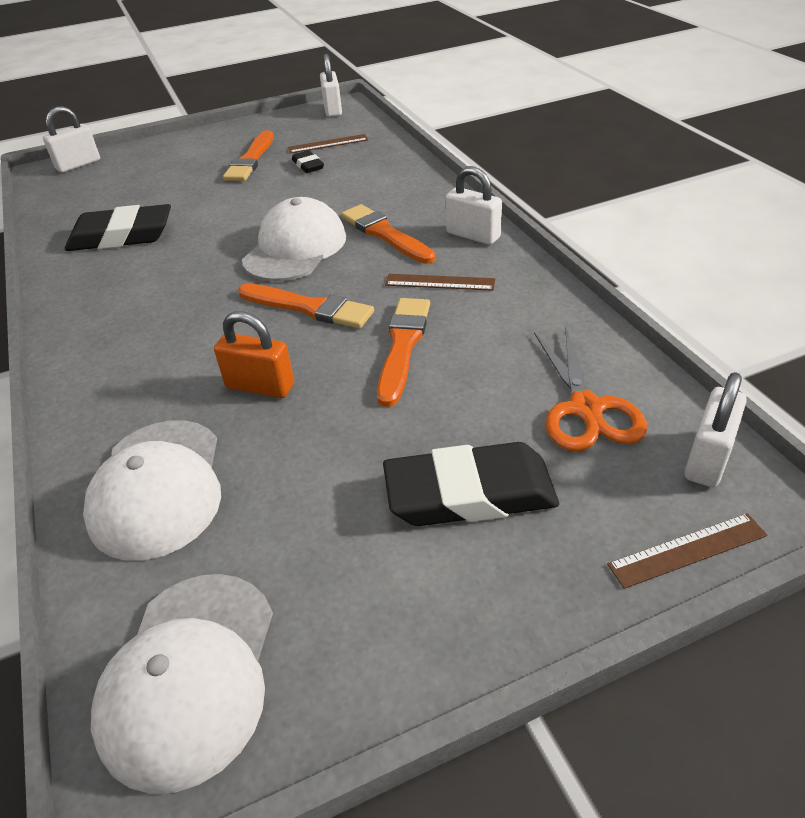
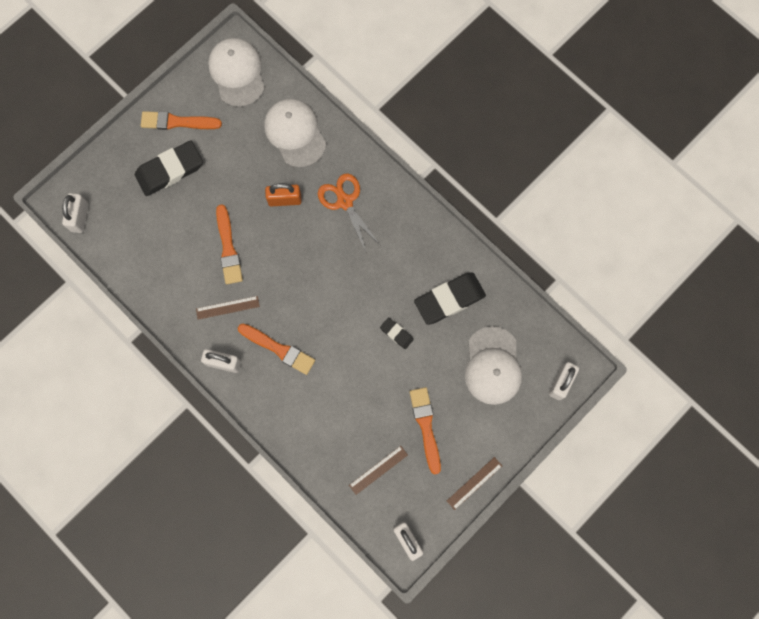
camera: 155 degrees right, 35 degrees up
orange brush [238,283,374,329] -> orange brush moved to [141,111,222,130]
white cap [242,197,346,282] -> white cap moved to [465,326,522,405]
black eraser [292,150,324,173] -> black eraser moved to [380,318,414,349]
orange scissors [534,326,647,452] -> orange scissors moved to [318,173,380,252]
brown ruler [607,513,767,589] -> brown ruler moved to [447,457,502,510]

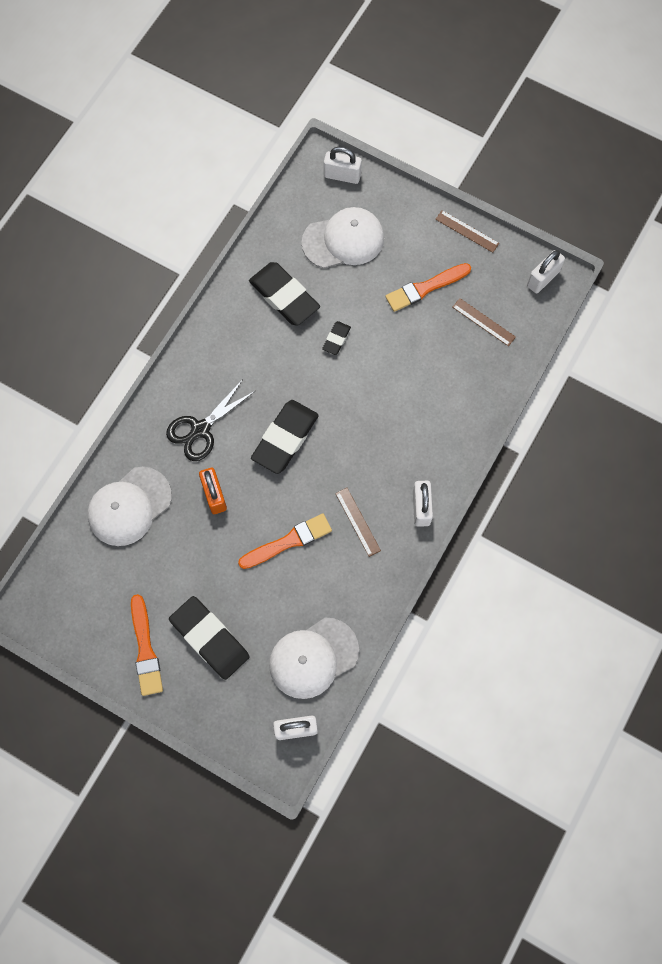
camera: 105 degrees left, 5 degrees down
white cap [208,38,265,107] -> white cap moved to [269,618,359,699]
orange brush [238,324,315,375] -> none
orange scissors [318,173,380,252] -> black scissors [166,379,255,461]
none -> black eraser [251,400,319,474]

